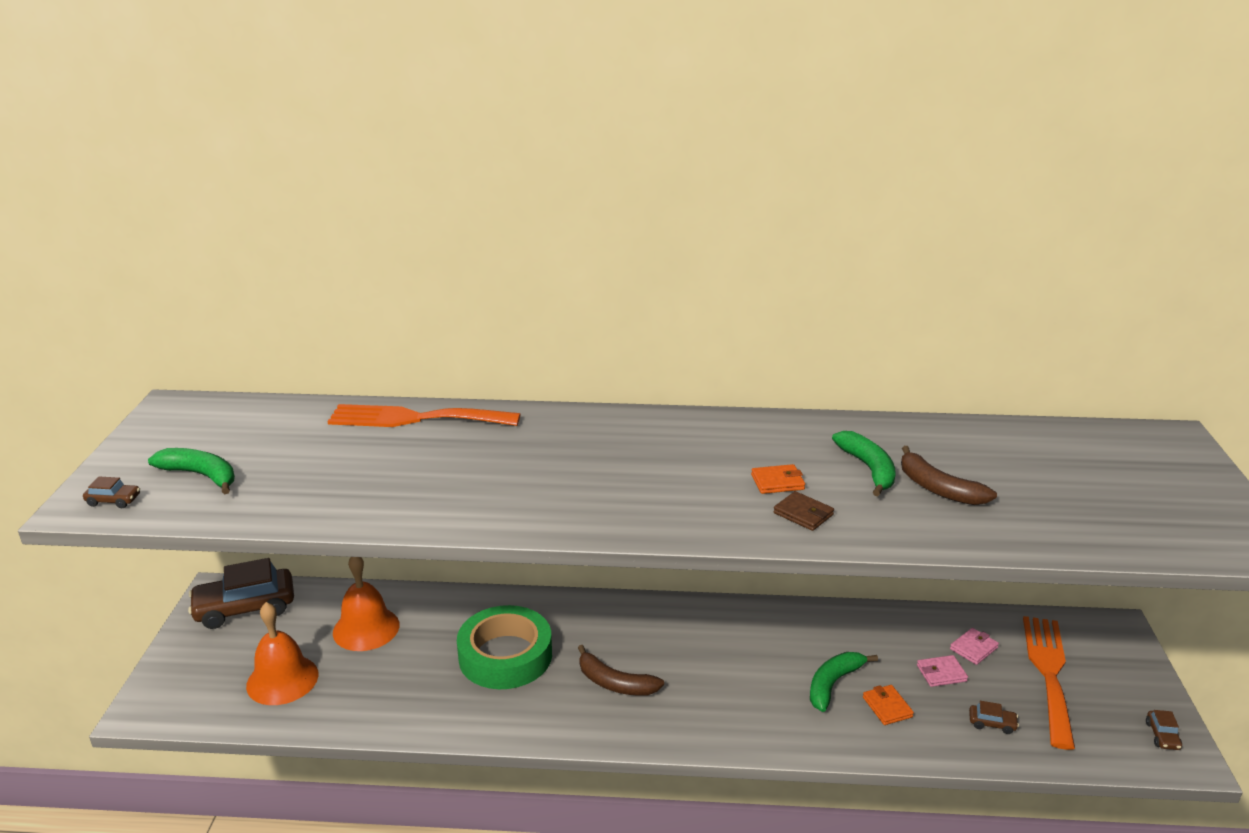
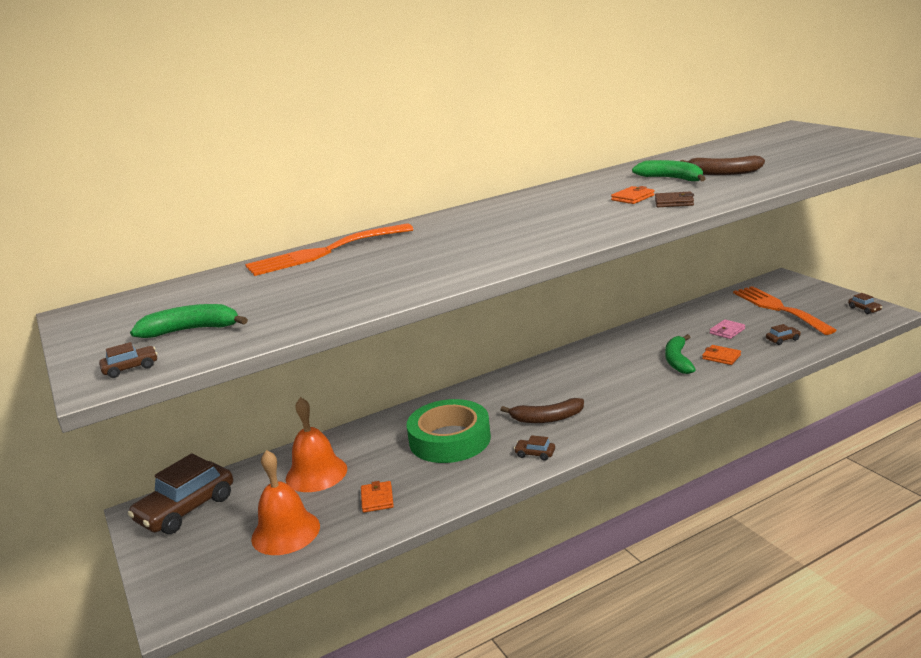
camera: 30 degrees left, 5 degrees down
pink wallet [950,628,999,665] -> none
none -> orange wallet [361,481,394,513]
none -> brown car [514,435,555,461]

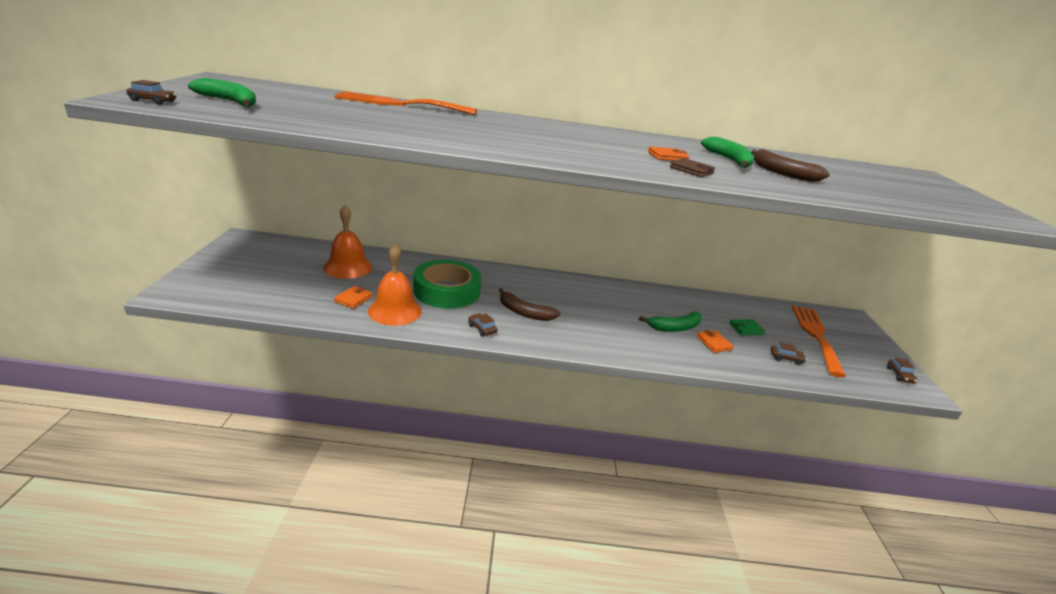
camera: 25 degrees right, 5 degrees up
brown car [128,453,233,534] -> none
orange bell [251,450,320,555] -> orange bell moved to [368,244,422,326]
green banana [665,334,696,374] -> green banana turned 150 degrees counterclockwise [639,311,702,332]
pink wallet [710,319,745,339] -> green wallet [729,319,765,335]

